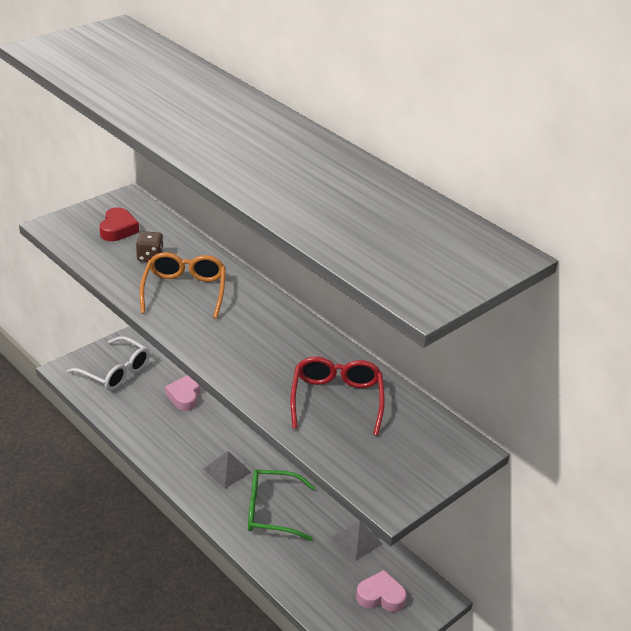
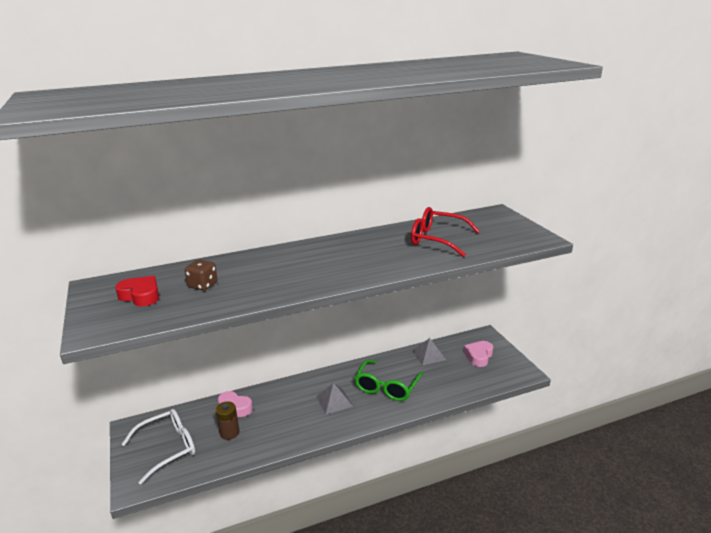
camera: 65 degrees left, 10 degrees down
orange glasses [139,252,226,319] -> none
none -> brown battery [216,402,239,440]

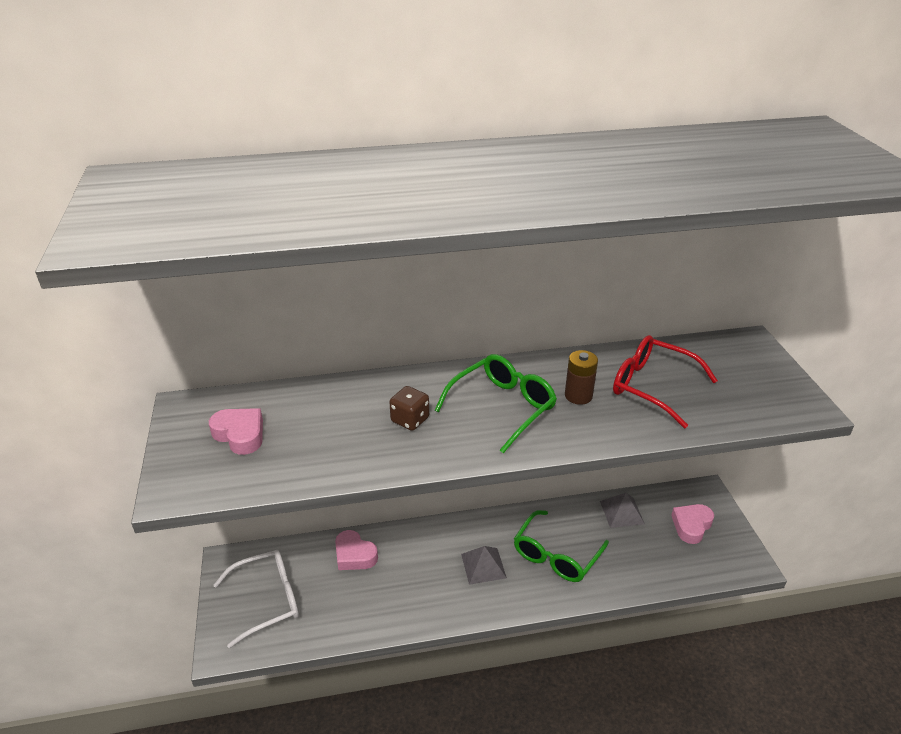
camera: 10 degrees right, 10 degrees up
red heart [115,276,159,307] -> pink heart [209,408,263,455]
brown dice [185,260,217,291] -> brown dice moved to [389,386,429,431]
brown battery [216,402,239,440] -> brown battery moved to [565,350,598,405]
none -> green glasses [435,354,557,453]

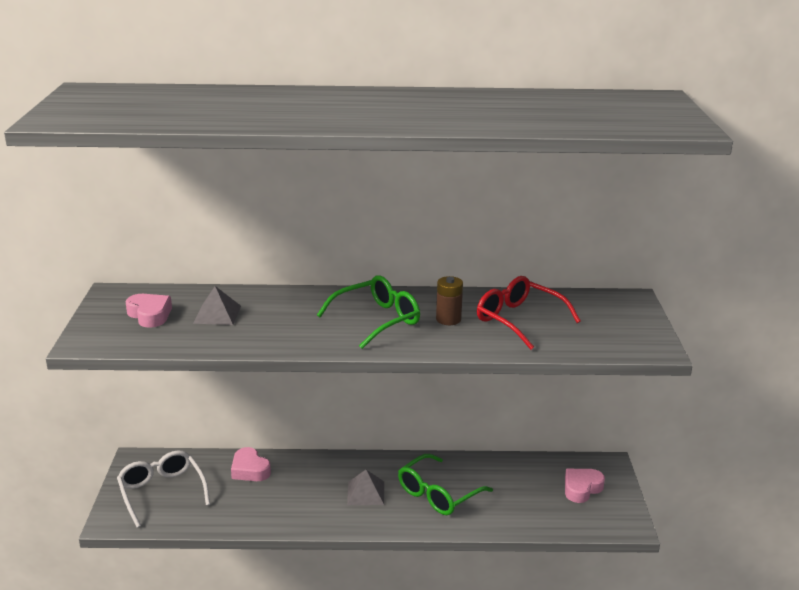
camera: 10 degrees right, 10 degrees down
white glasses [213,550,299,648] -> white glasses turned 105 degrees counterclockwise [117,450,210,528]
brown dice [389,386,429,431] -> none
grey pyramid [600,493,645,528] -> grey pyramid moved to [193,286,241,325]

